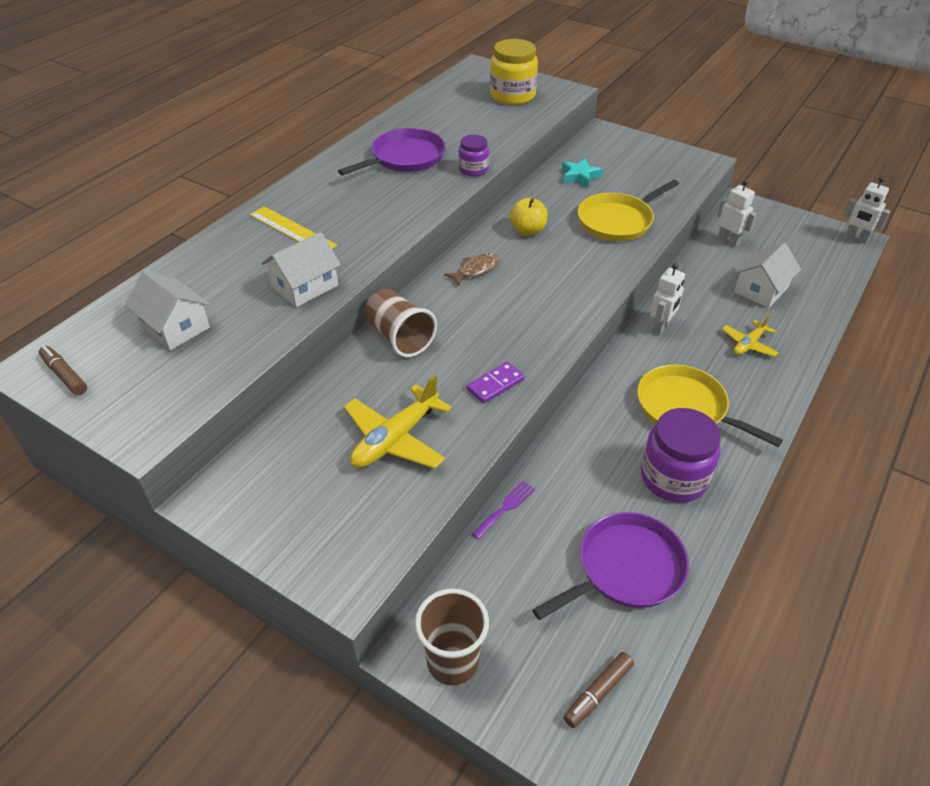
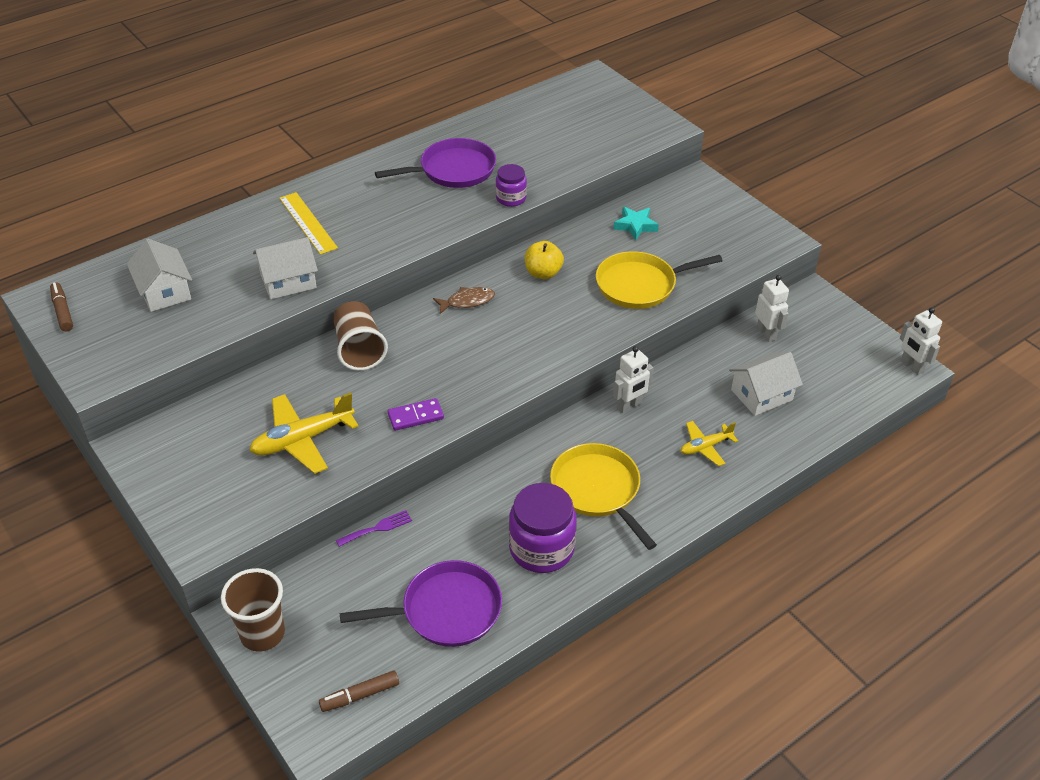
camera: 20 degrees right, 0 degrees up
yellow jar [490,39,538,105] -> none

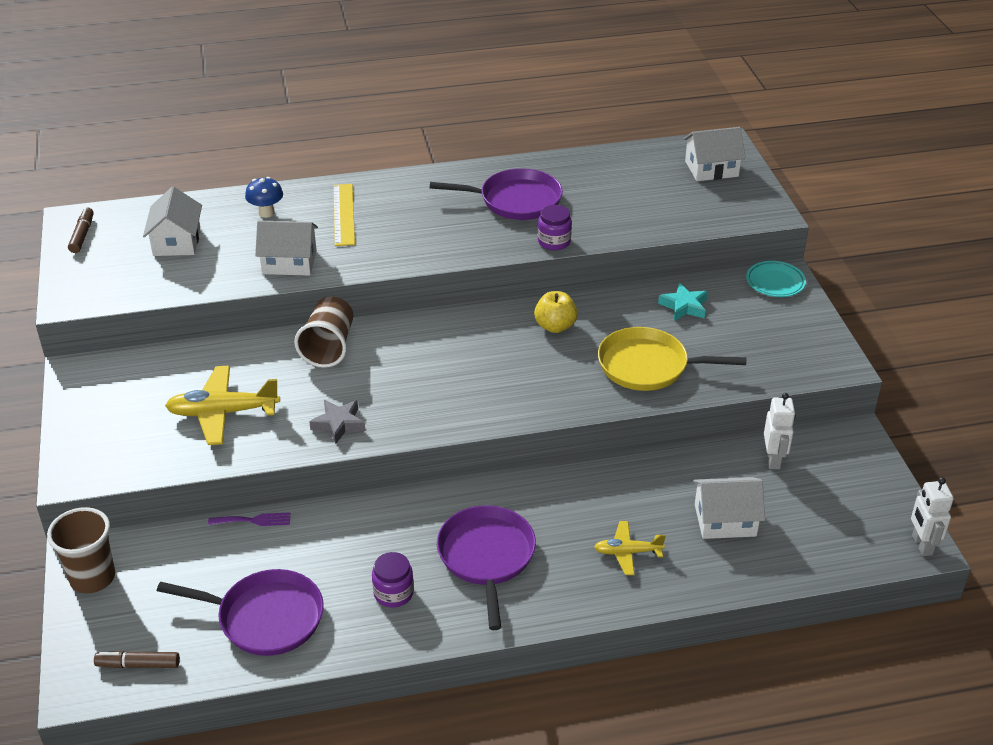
camera: 25 degrees right, 5 degrees down
purple domino [388,398,444,431] -> grey star [309,400,365,444]
brown fish [433,287,495,314] -> none
purple jar [509,483,577,573] -> purple jar [372,552,414,607], size x0.57
yellow pan [550,443,657,550] -> purple pan [437,505,536,630]
white robot [613,346,654,413] -> none
none -> blue mushroom [245,177,283,218]
none -> white house [683,127,746,181]
none -> turquoise plate [746,261,806,297]

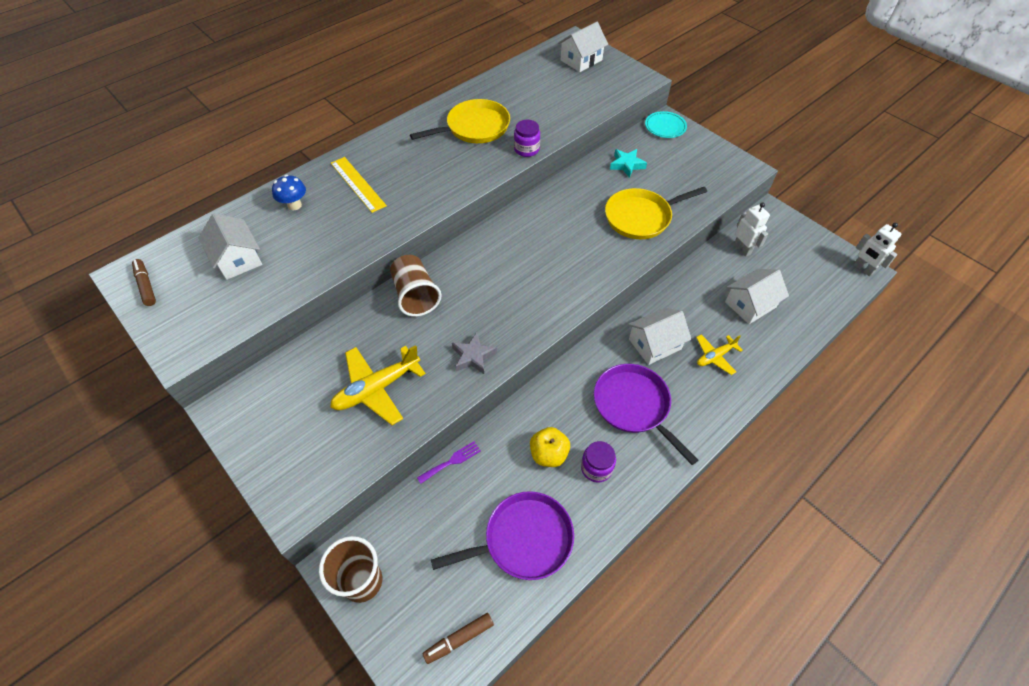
camera: 30 degrees left, 15 degrees up
white house [255,221,318,276] -> white house moved to [628,307,691,365]
purple pan [430,168,563,220] -> yellow pan [410,99,510,143]
yellow apple [534,291,578,333] -> yellow apple moved to [530,427,570,467]

